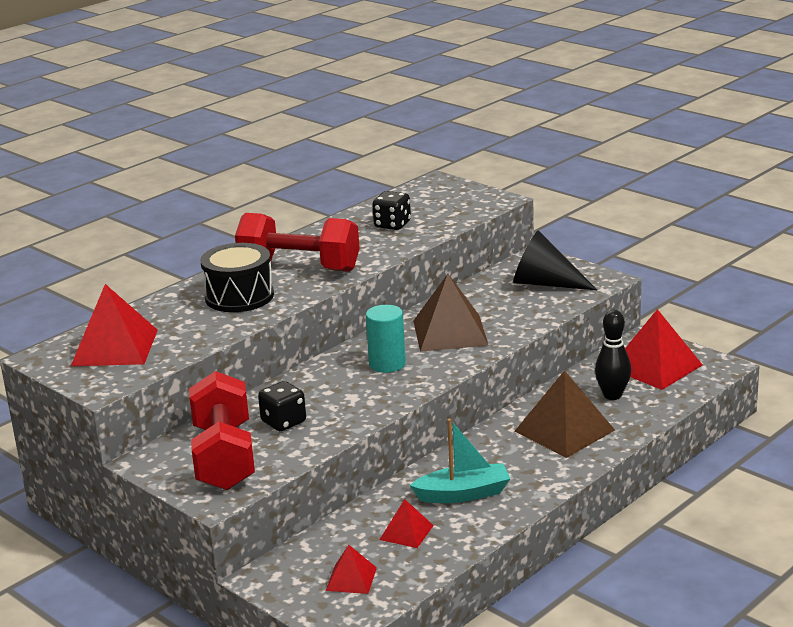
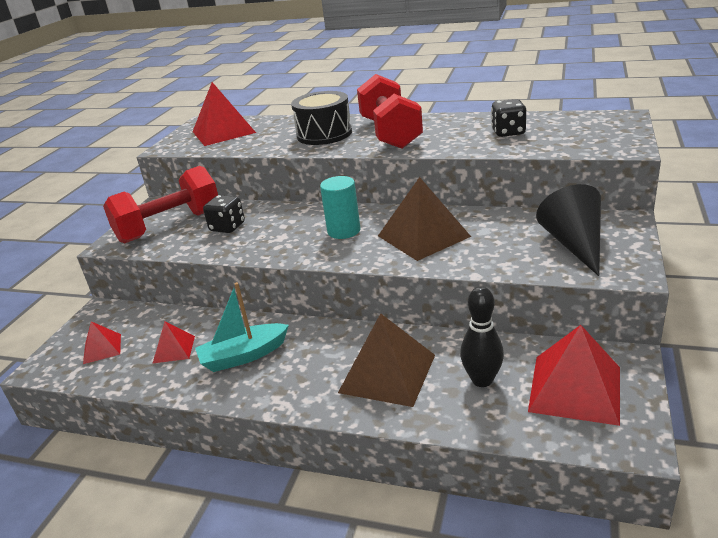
camera: 65 degrees right, 5 degrees up
turquoise boat [410,418,511,503] -> turquoise boat turned 105 degrees clockwise [195,282,289,372]

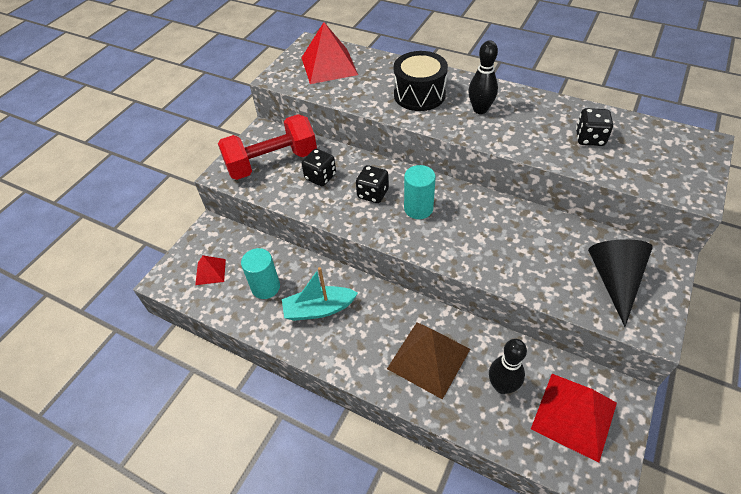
camera: 10 degrees right, 20 degrees up
red pyramid [152,322,195,364] -> turquoise cylinder [241,248,280,299]
red dumbbell [357,74,423,149] -> black bowling pin [468,40,498,114]
brown pyramid [378,177,471,261] -> none
none -> black dice [356,165,389,203]

